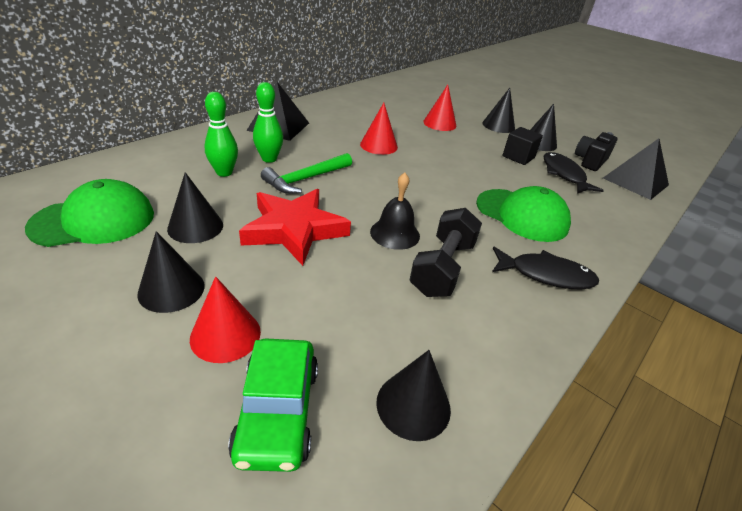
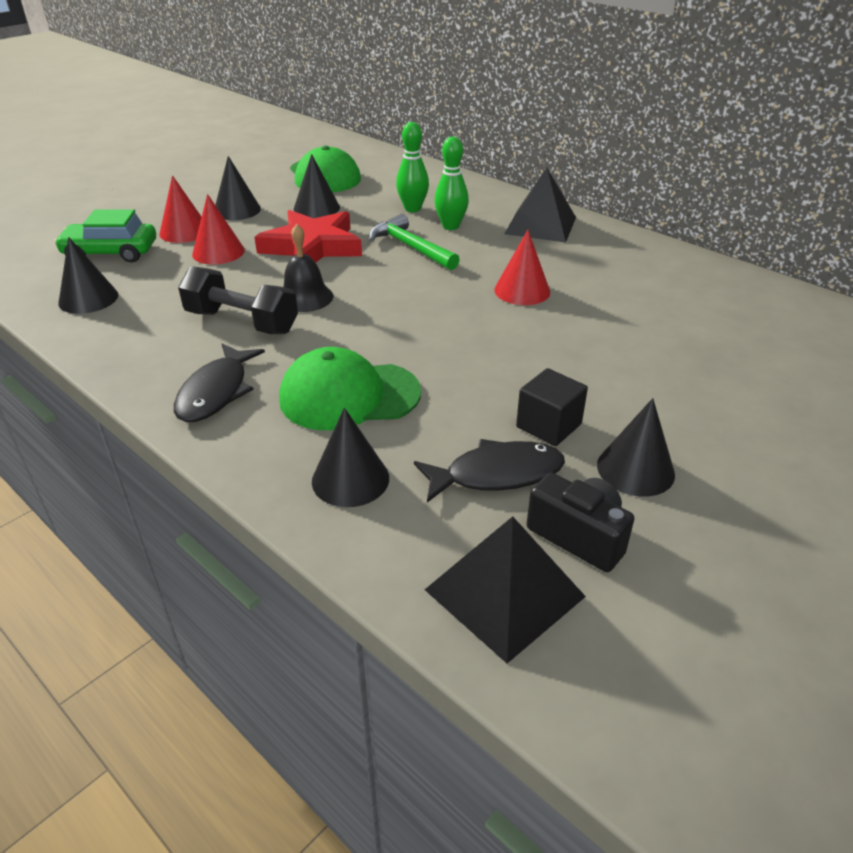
camera: 95 degrees right, 0 degrees up
red cone [423,85,456,131] -> red cone moved to [192,194,245,265]
green cap [476,186,571,242] -> green cap turned 45 degrees clockwise [279,347,421,430]
black cone [482,88,515,133] -> black cone moved to [312,408,389,507]

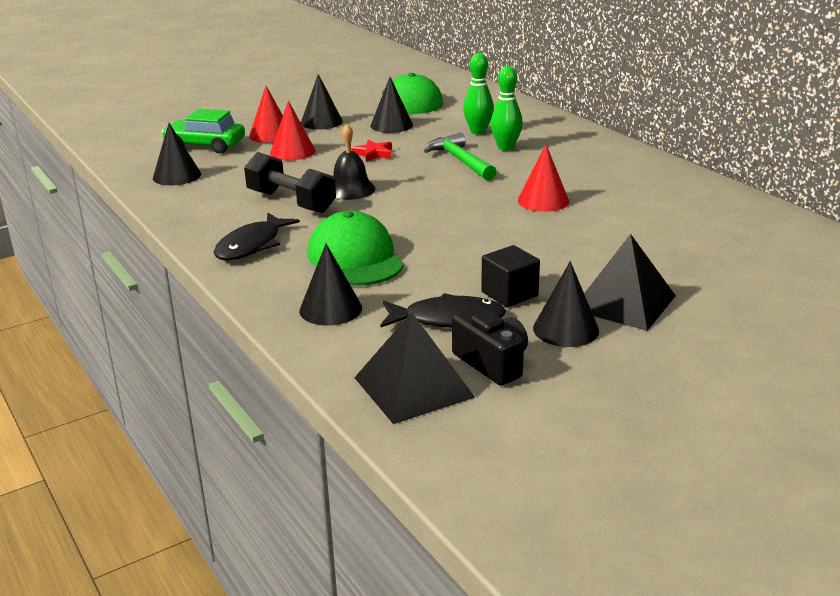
camera: 15 degrees right, 10 degrees down
red star [254,210,362,263] -> red star [352,140,392,162], size x0.45
green cap [279,347,421,430] -> green cap turned 60 degrees clockwise [307,211,403,285]
black pyramid [505,168,576,243] -> black pyramid moved to [584,234,676,331]

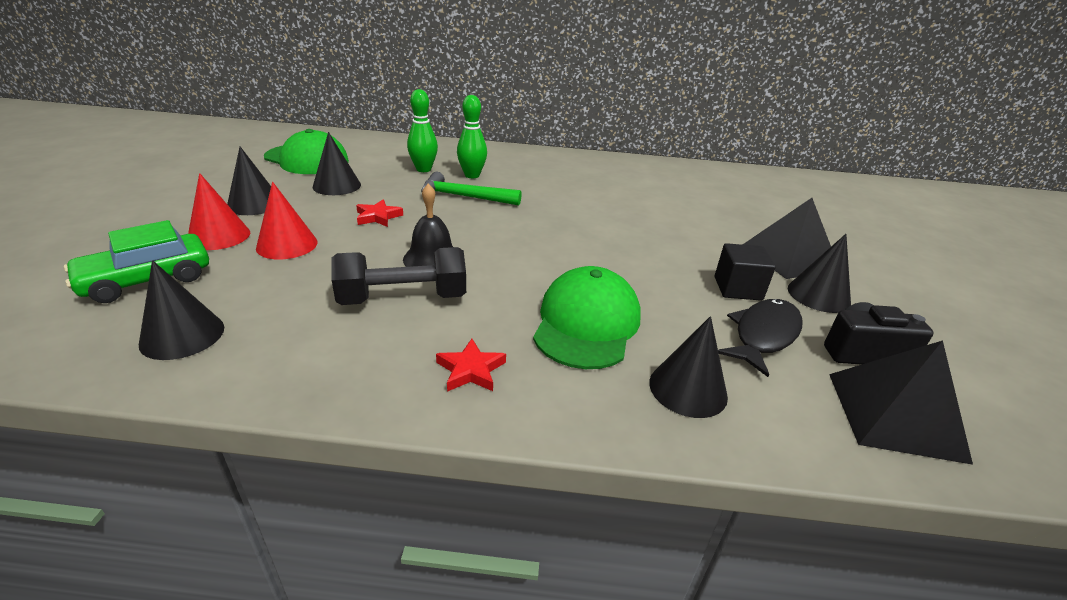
camera: 55 degrees left, 5 degrees up
black fish [214,213,300,260] -> red star [436,339,506,392]
green cap [307,211,403,285] -> green cap turned 90 degrees clockwise [533,266,641,369]
red cone [518,144,569,212] -> none

